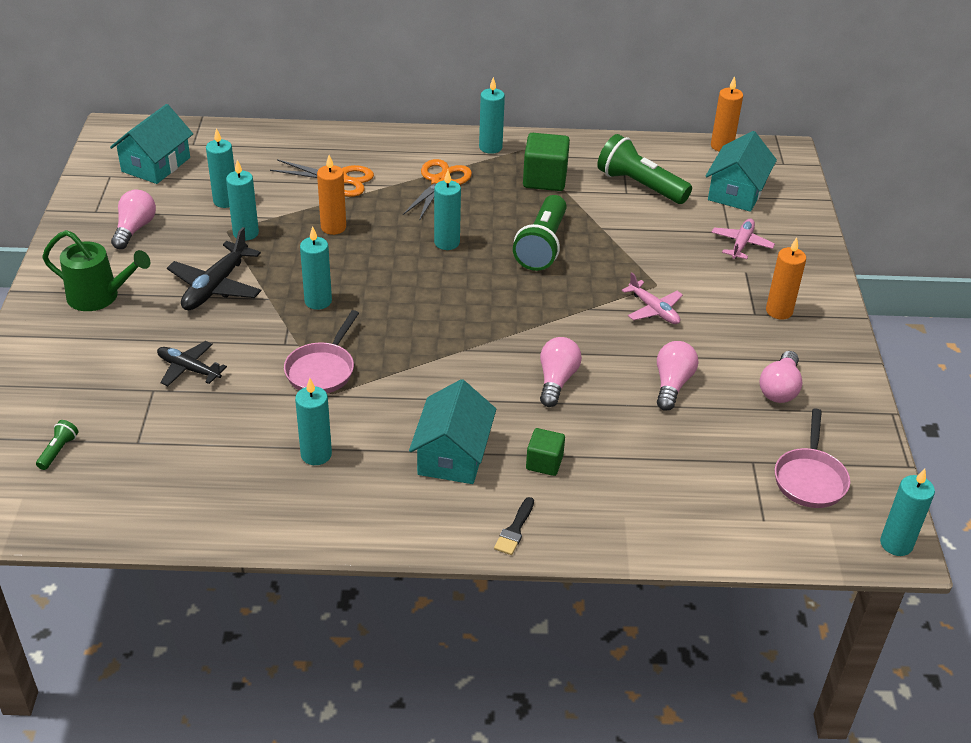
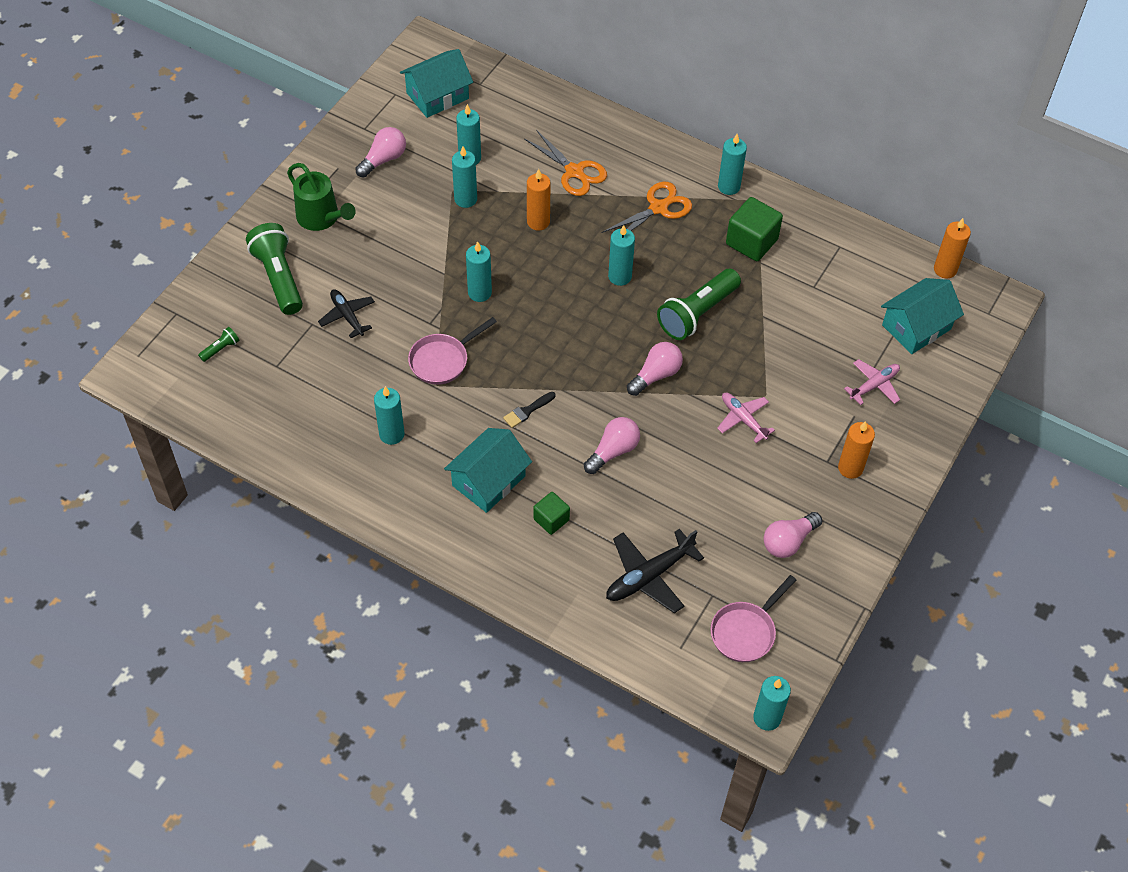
camera: 30 degrees right, 15 degrees up
black plane [167,227,261,310] -> black plane moved to [606,529,704,613]
black brush [494,497,534,555] -> black brush moved to [503,392,555,428]
green flashlight [597,134,692,204] -> green flashlight moved to [246,223,303,315]
pink plane [622,273,683,324] -> pink plane turned 150 degrees clockwise [717,393,775,443]
pink light bulb [657,341,698,411] -> pink light bulb moved to [627,342,683,396]

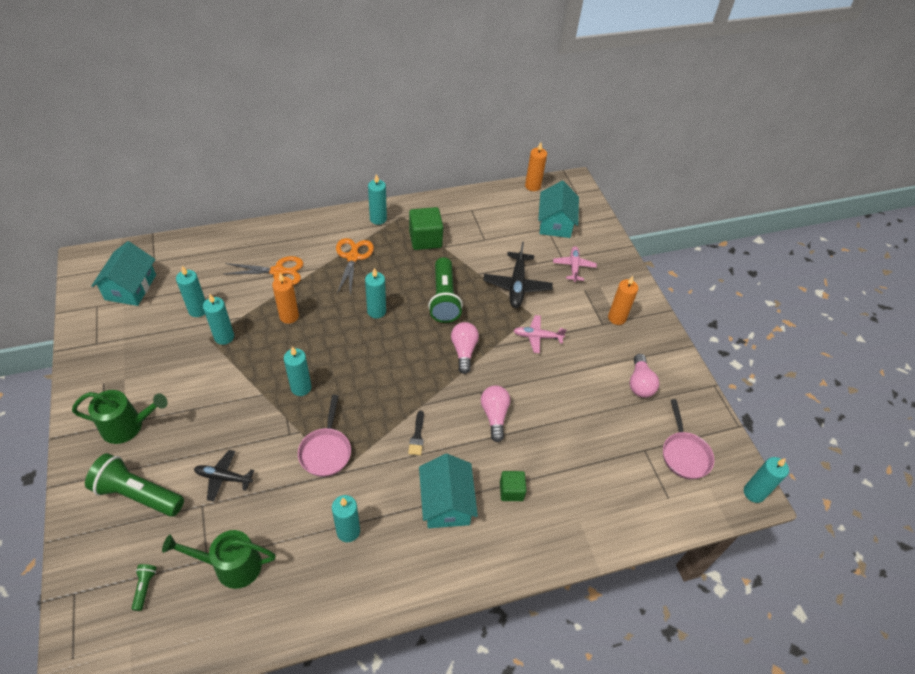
camera: 50 degrees left, 5 degrees down
pink light bulb [355,127,406,177] -> none
black plane [606,529,704,613] -> black plane moved to [483,242,553,308]
none -> green watering can [162,530,276,589]

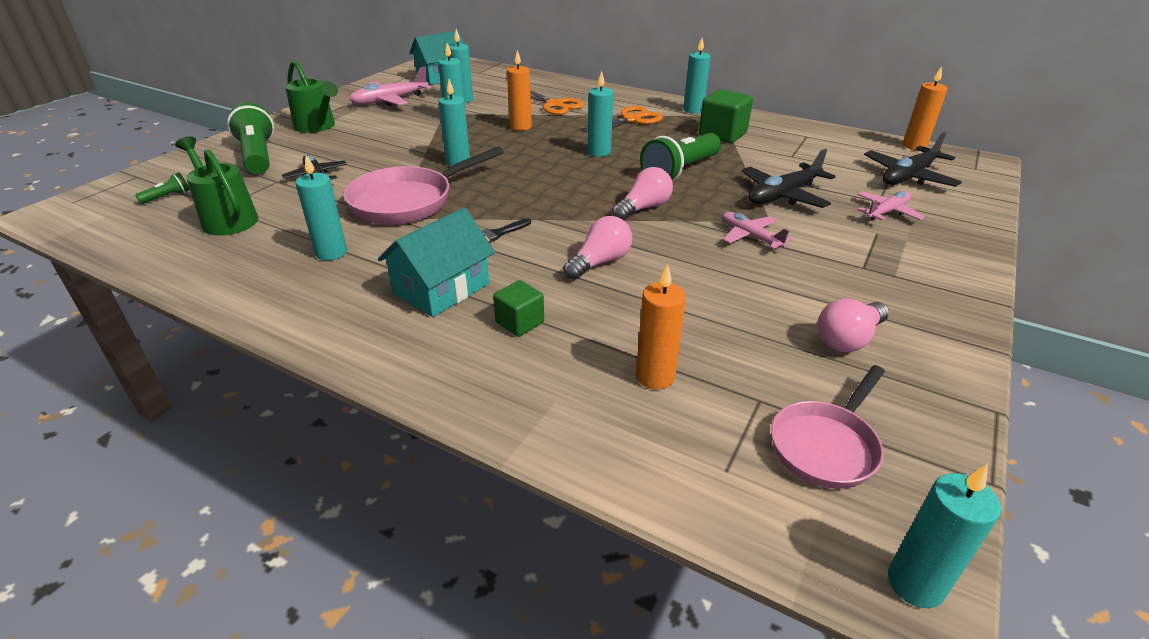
camera: 50 degrees right, 15 degrees down
pink pan [298,395,351,477] -> pink pan [344,147,504,225], size x1.57
turquoise house [538,181,579,238] -> black plane [864,132,962,187]
orange candle [608,276,638,325] -> orange candle moved to [636,264,686,389]
none -> pink plane [349,67,432,106]

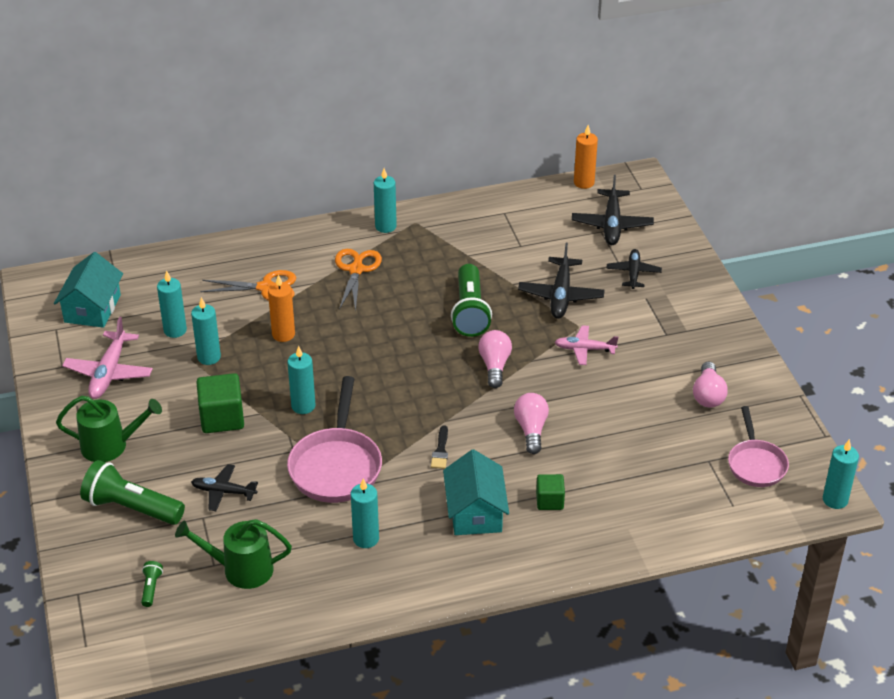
camera: 45 degrees left, 5 degrees up
turquoise candle [588,71,613,157] -> none
orange candle [636,264,686,389] -> none
green cube [699,89,753,143] -> green cube moved to [197,373,244,433]
pink plane [857,191,925,221] -> black plane [606,249,662,289]

